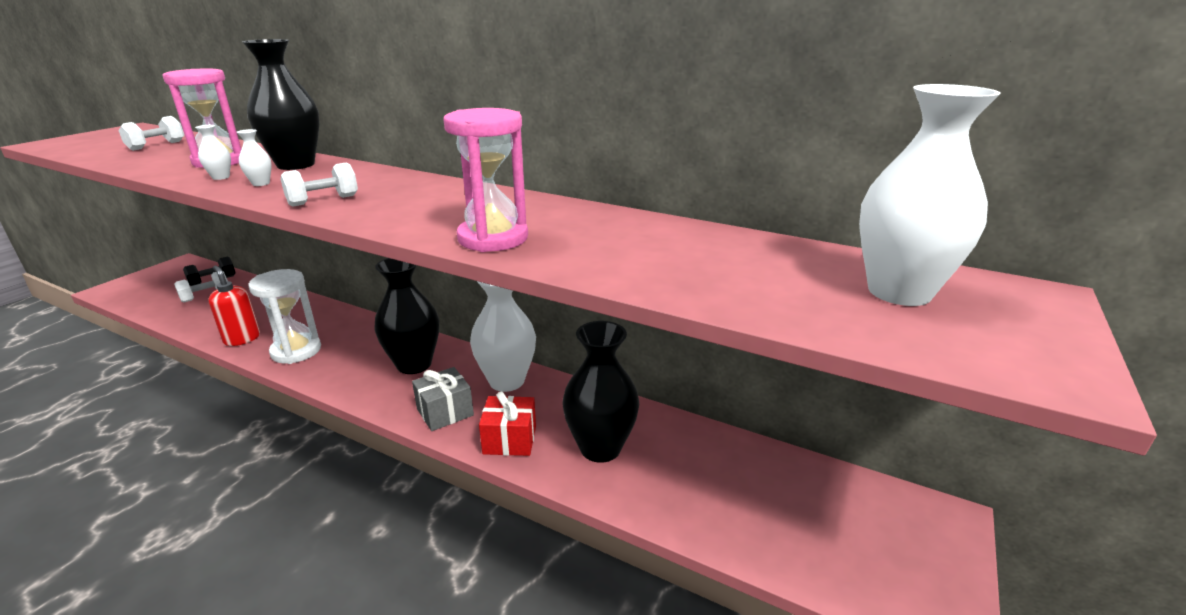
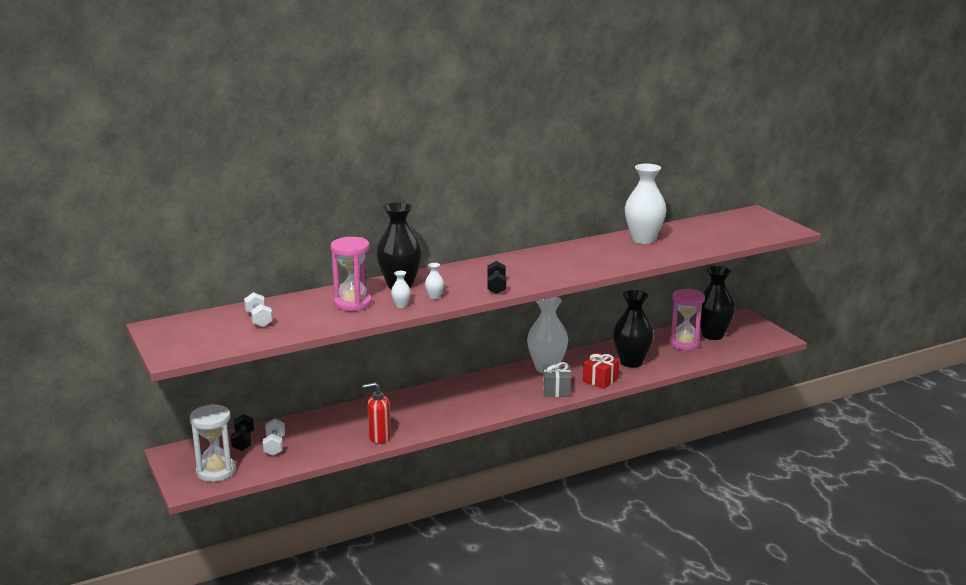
camera: 55 degrees left, 5 degrees down
white hourglass [248,269,321,364] -> white hourglass moved to [190,404,236,482]
white dumbbell [281,162,358,206] -> black dumbbell [487,261,506,294]
black vase [374,258,439,374] -> black vase moved to [696,266,735,340]
pink hourglass [443,108,528,252] -> pink hourglass moved to [669,289,705,351]
white vase [859,84,1000,306] -> white vase moved to [625,164,667,244]

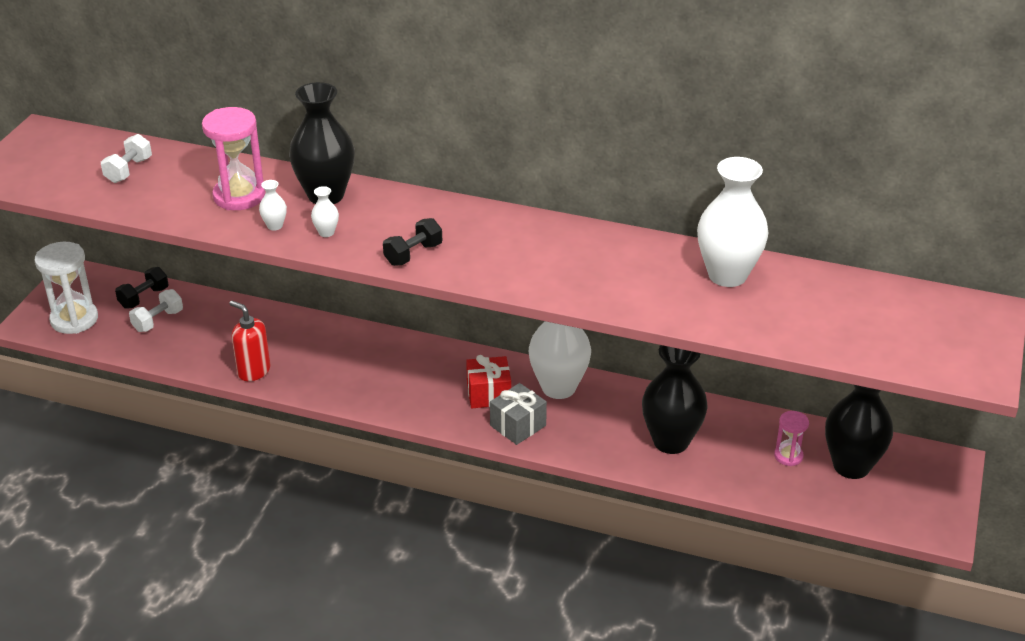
camera: 45 degrees right, 15 degrees up
red gift [583,353,620,389] -> red gift moved to [466,355,511,408]
pink hourglass [669,289,705,351] -> pink hourglass [774,411,809,466], size x0.55

